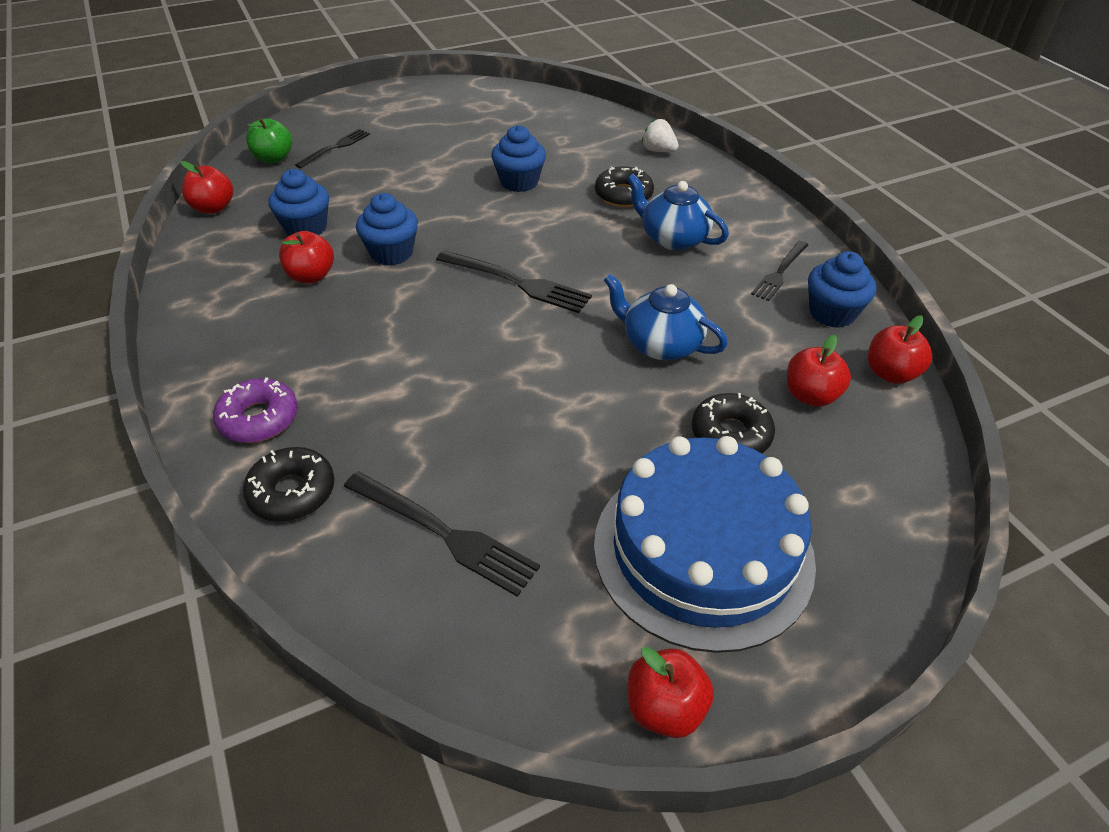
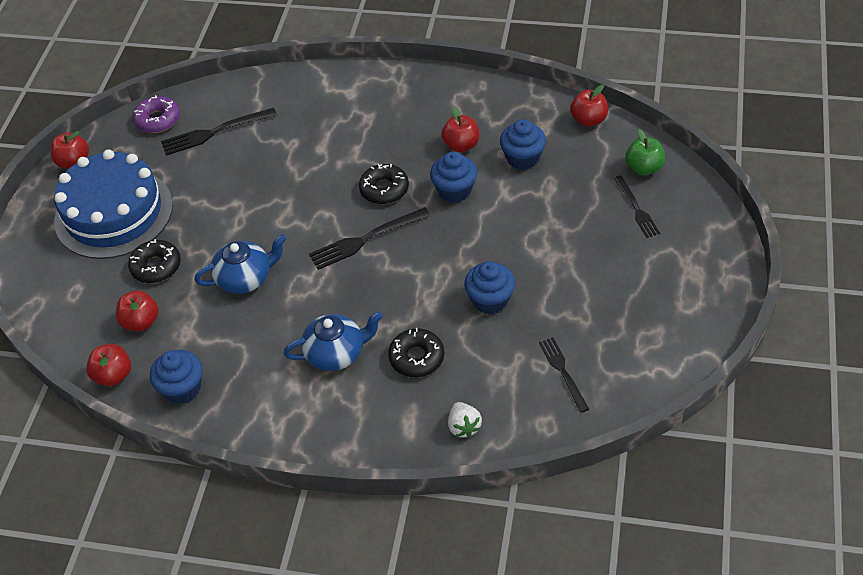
camera: 130 degrees right, 5 degrees up
purple donut [213,377,298,443] -> purple donut moved to [133,95,180,133]
black donut [243,447,335,522] -> black donut moved to [359,164,409,204]
white strawberry [642,119,679,152] -> white strawberry turned 90 degrees clockwise [448,402,482,438]
black fork [751,241,808,301] -> black fork moved to [539,337,589,413]

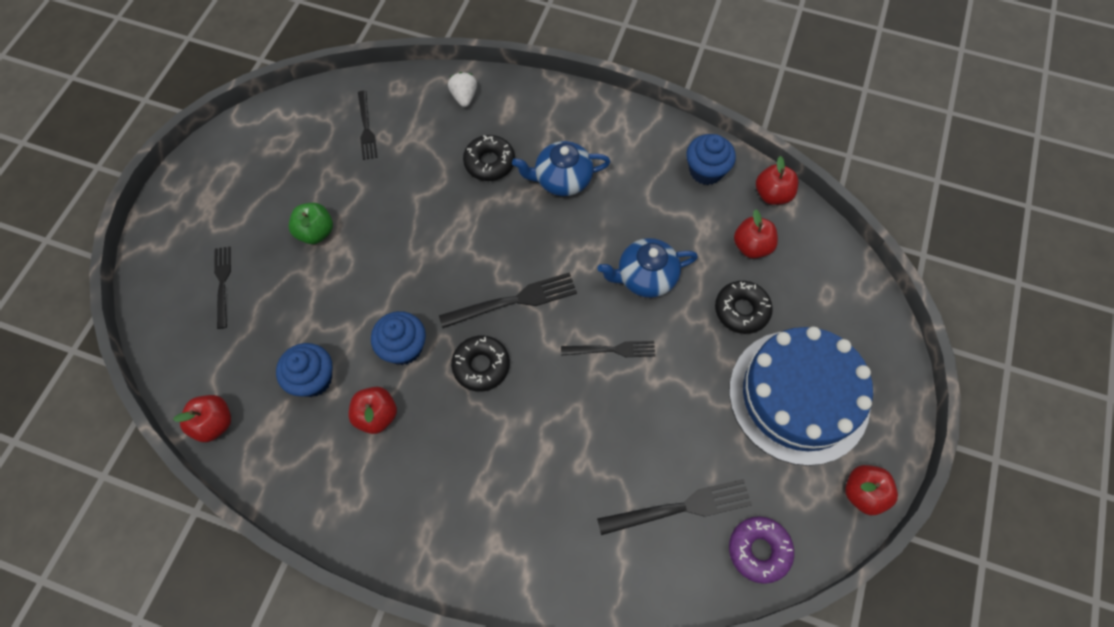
camera: 175 degrees left, 15 degrees up
blue cupcake [464,261,516,314] -> none
green apple [625,129,665,175] -> green apple moved to [289,203,333,244]
none -> black fork [561,341,655,357]

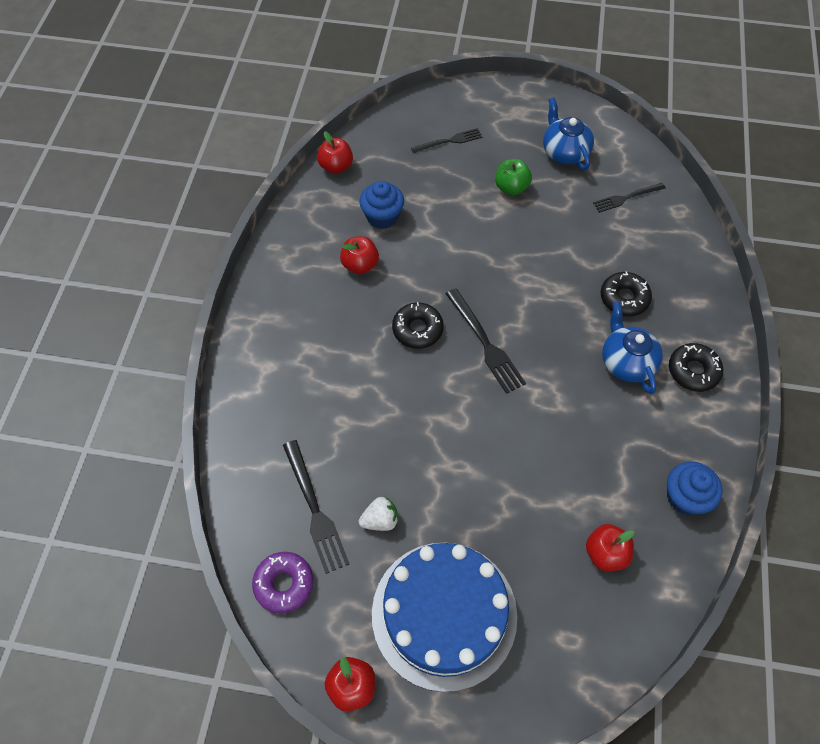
camera: 80 degrees right, 5 degrees down
blue cupcake [371,311,426,365] -> none
white strawberry [448,72,477,107] -> white strawberry moved to [359,497,398,531]
black fork [561,341,655,357] -> none
blue teapot [597,238,698,298] -> blue teapot moved to [543,97,594,170]
black donut [715,281,773,334] -> black donut moved to [669,343,723,392]
red apple [756,156,798,205] -> none

